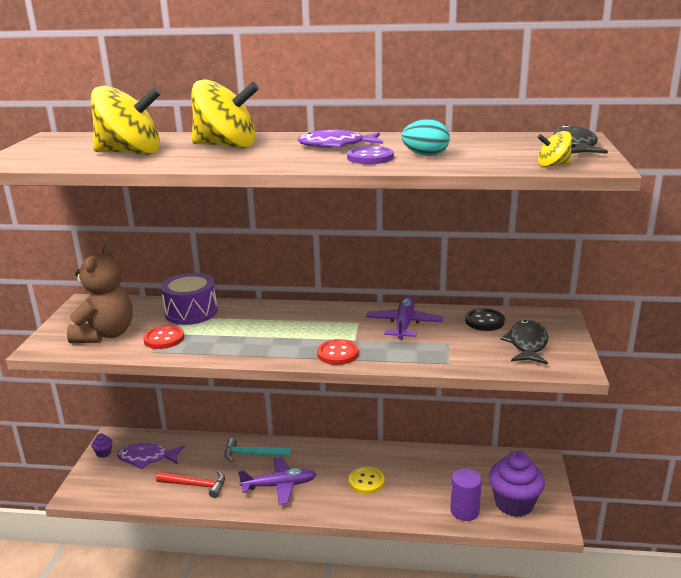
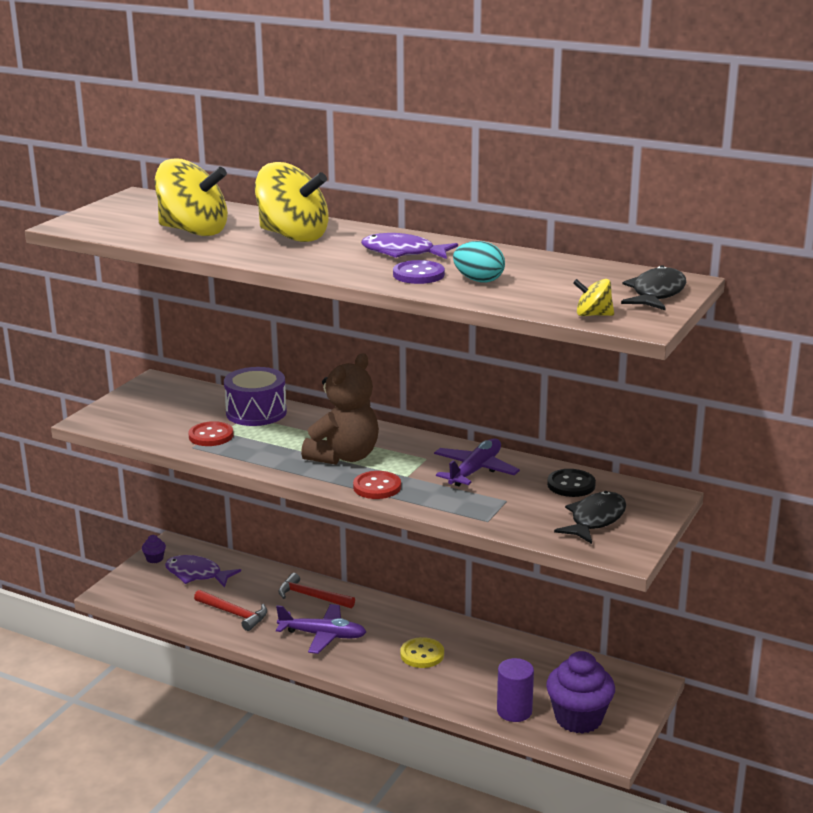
camera: 20 degrees right, 0 degrees up
brown teddy bear [67,244,133,343] -> brown teddy bear moved to [301,353,379,465]
turquoise hammer [224,438,290,462] -> red hammer [278,573,355,608]

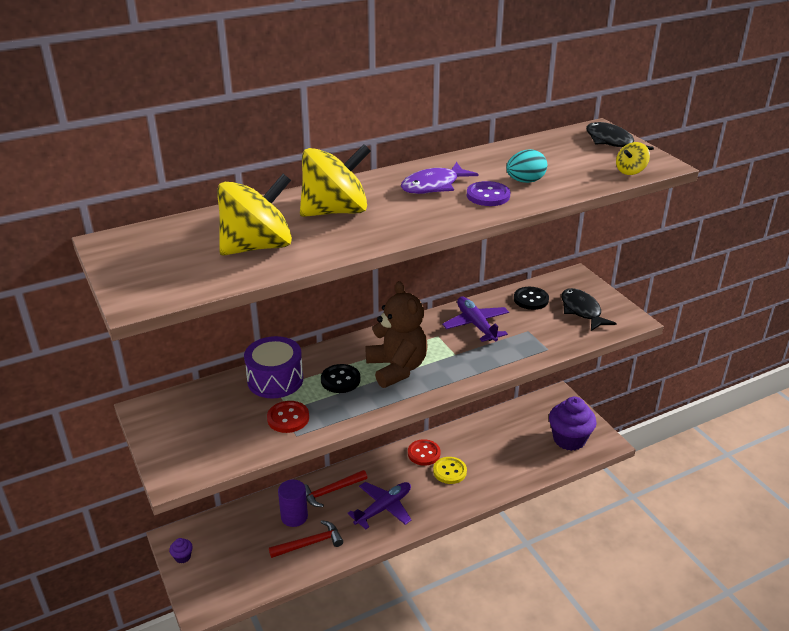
camera: 55 degrees left, 10 degrees up
purple fish [165,555,241,588] -> none
red button [353,471,401,499] -> red button moved to [408,439,440,466]
purple cylinder [497,658,534,722] -> purple cylinder moved to [278,479,308,527]
none -> black button [321,364,360,393]

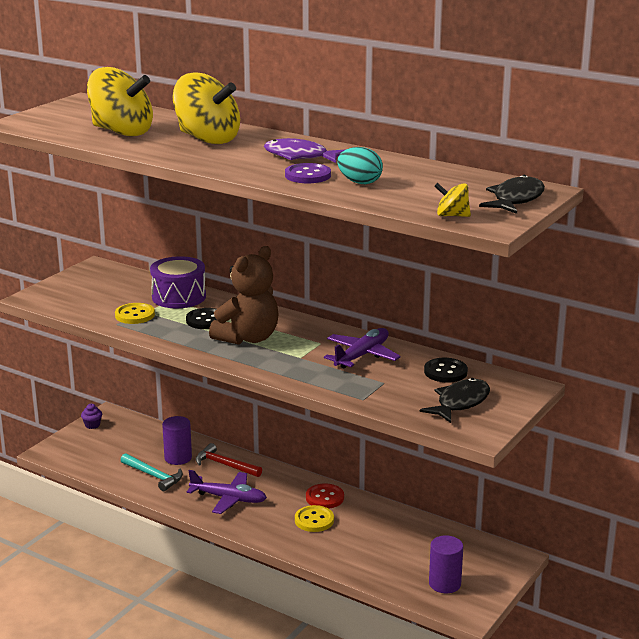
camera: 60 degrees right, 10 degrees down
red button [267,401,309,433] -> yellow button [115,303,155,324]
red hammer [269,520,343,558] -> turquoise hammer [120,453,183,491]
purple cupcake [549,397,597,451] -> purple cylinder [429,535,463,593]

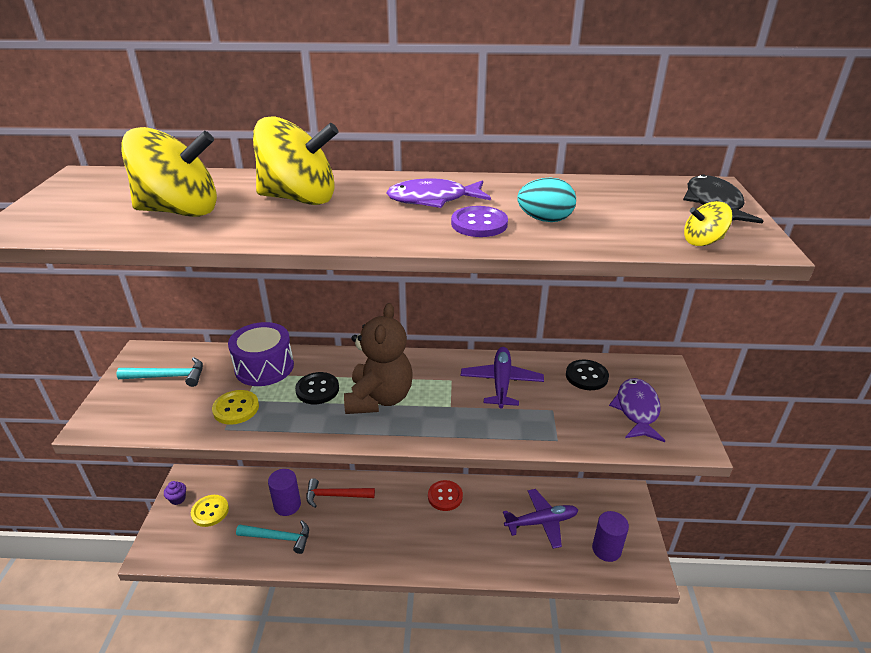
camera: 30 degrees left, 10 degrees up
purple plane [187,470,267,514] -> purple plane moved to [503,489,578,549]
yellow button [295,505,334,532] -> yellow button moved to [191,495,229,527]
black fish [420,378,490,423] -> purple fish [609,378,665,442]
none -> turquoise hammer [116,357,203,387]

